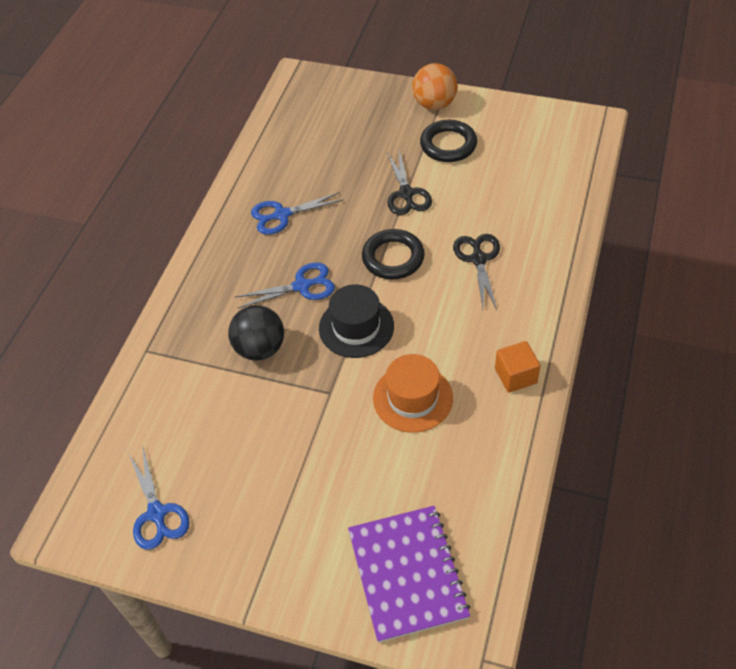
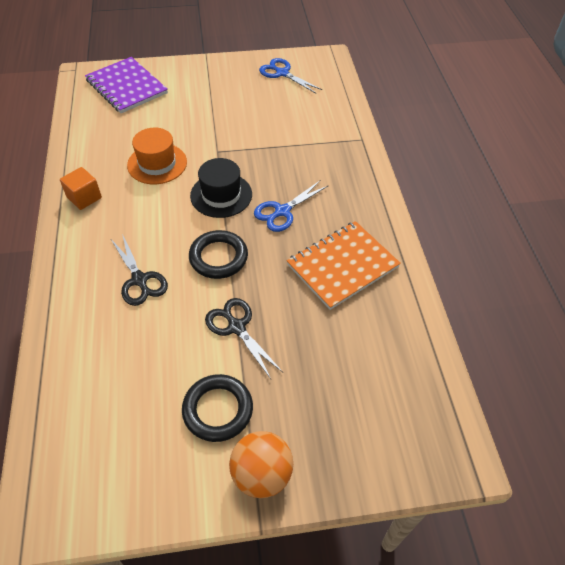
camera: 150 degrees right, 0 degrees up
black ball [228,305,284,361] -> none
blue scissors [251,192,344,235] -> orange notebook [287,221,401,310]

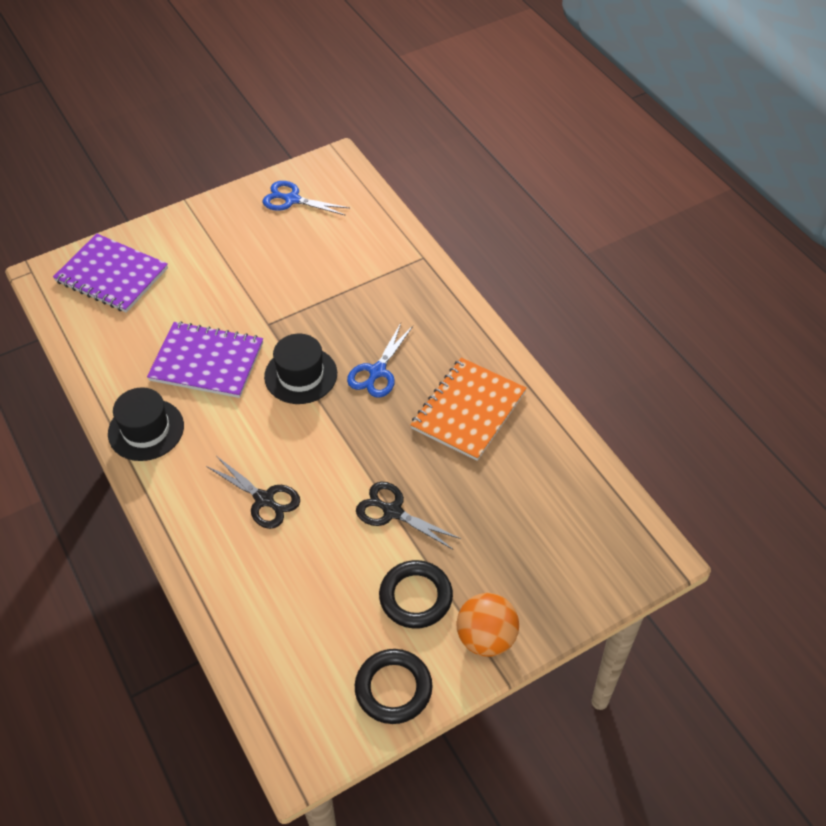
camera: 20 degrees left, 0 degrees up
orange cube [60,167,102,210] -> black hat [108,387,184,461]
orange hat [127,128,187,184] -> purple notebook [147,321,263,398]
black ring [189,230,248,279] -> black ring moved to [355,649,432,724]

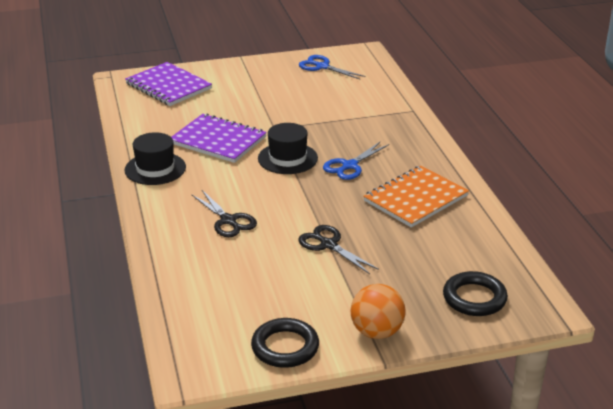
camera: 15 degrees right, 20 degrees down
black ring [379,560,453,629] -> black ring moved to [443,271,508,316]

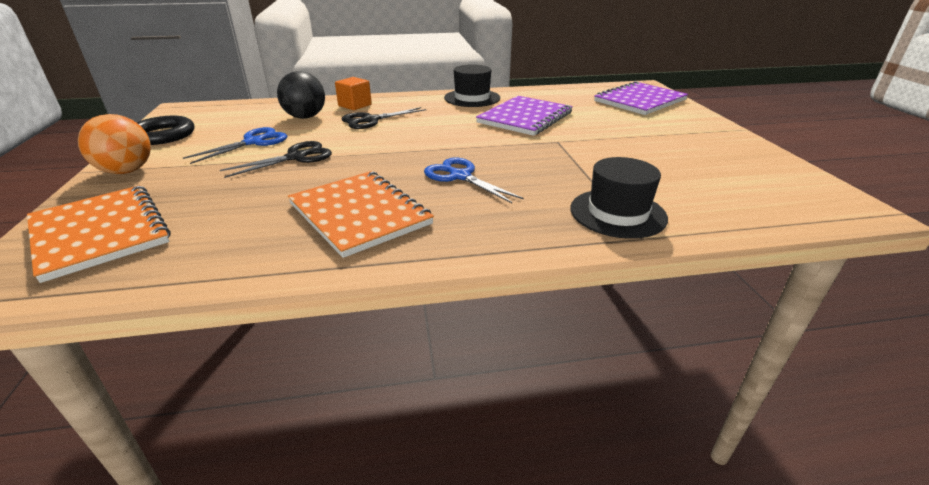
camera: 95 degrees right, 0 degrees up
black hat [258,123,318,174] -> black hat moved to [570,157,668,239]
blue scissors [299,55,366,79] -> blue scissors moved to [183,127,287,164]
black ring [443,271,508,316] -> orange notebook [27,185,170,283]
none -> black ball [277,71,325,119]
none -> orange cube [335,77,372,110]

